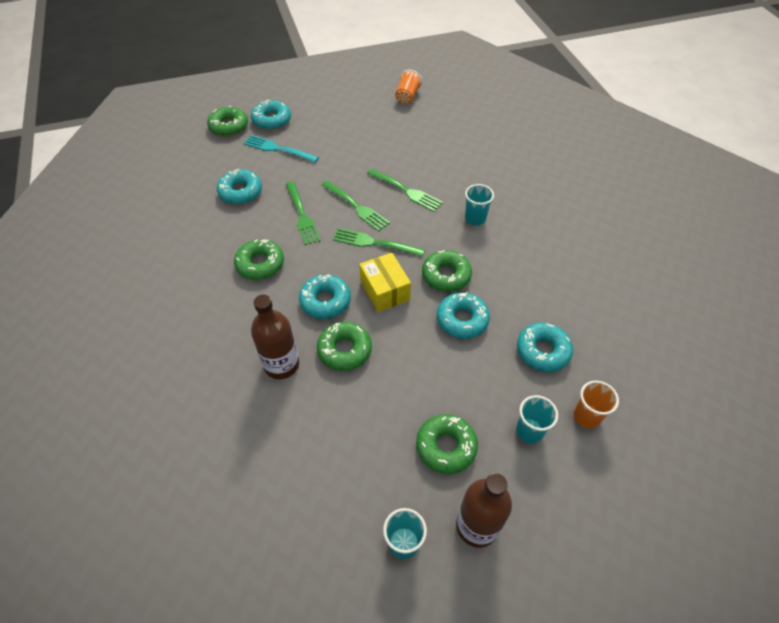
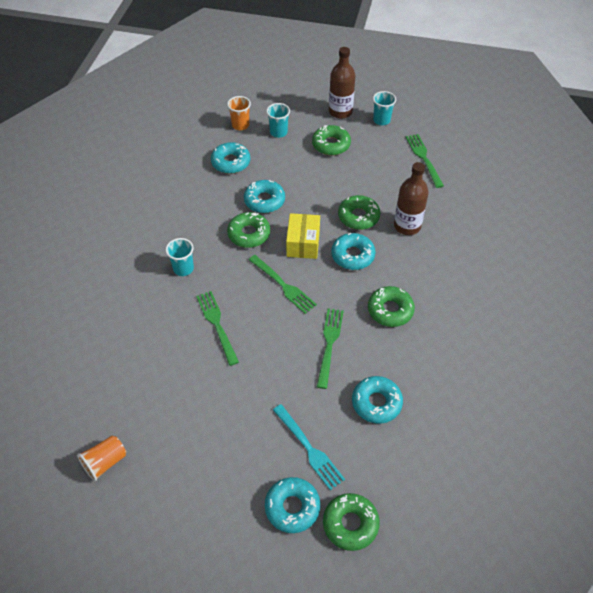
camera: 150 degrees left, 0 degrees up
green fork [322,180,390,231] -> green fork moved to [406,134,444,188]

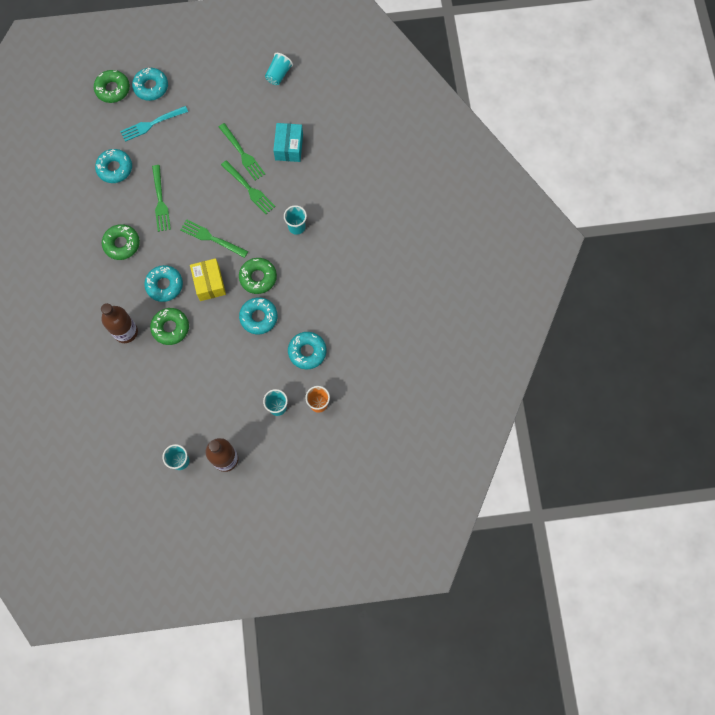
camera: 160 degrees right, 20 degrees up
orange cup [77,436,126,482] -> turquoise cup [265,53,293,85]
turquoise fork [273,404,345,490] -> turquoise fork turned 60 degrees counterclockwise [120,106,188,142]
green donut [312,125,351,155] -> none
green fork [406,134,444,188] -> green fork moved to [219,123,265,181]
none -> turquoise box [273,123,303,162]

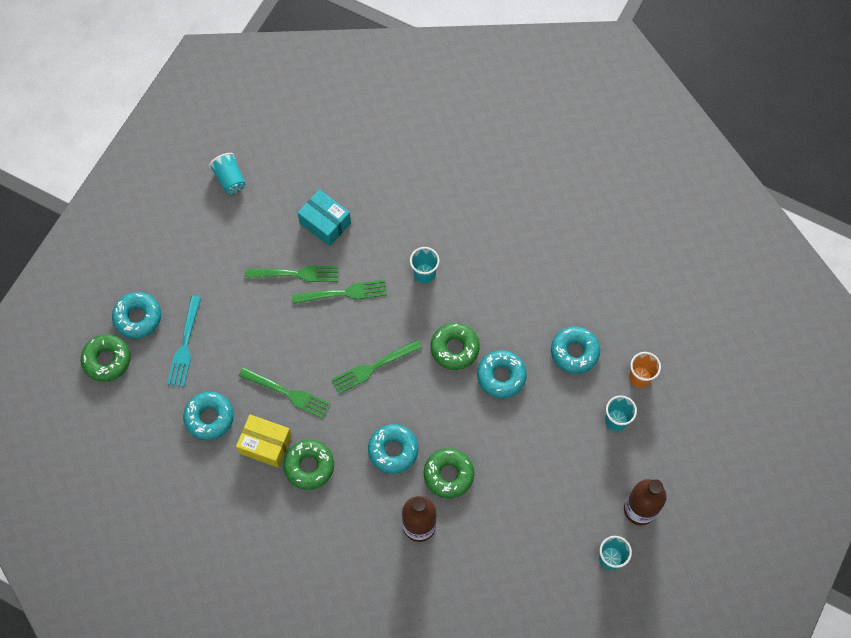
camera: 55 degrees left, 5 degrees down
yellow box [190,258,226,301] -> yellow box moved to [236,414,292,468]

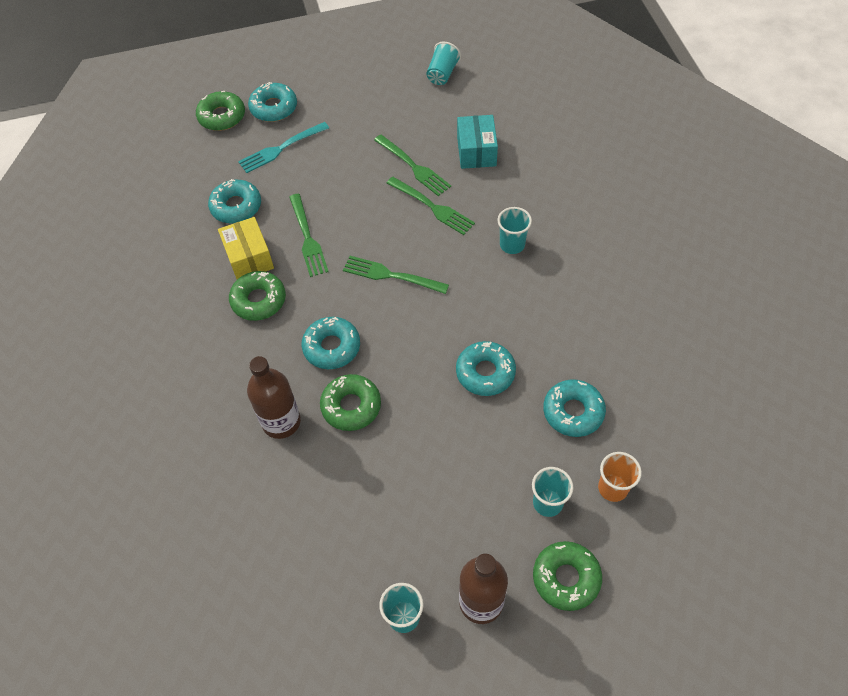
camera: 50 degrees right, 10 degrees down
green donut [431,323,480,370] -> green donut moved to [533,541,602,611]

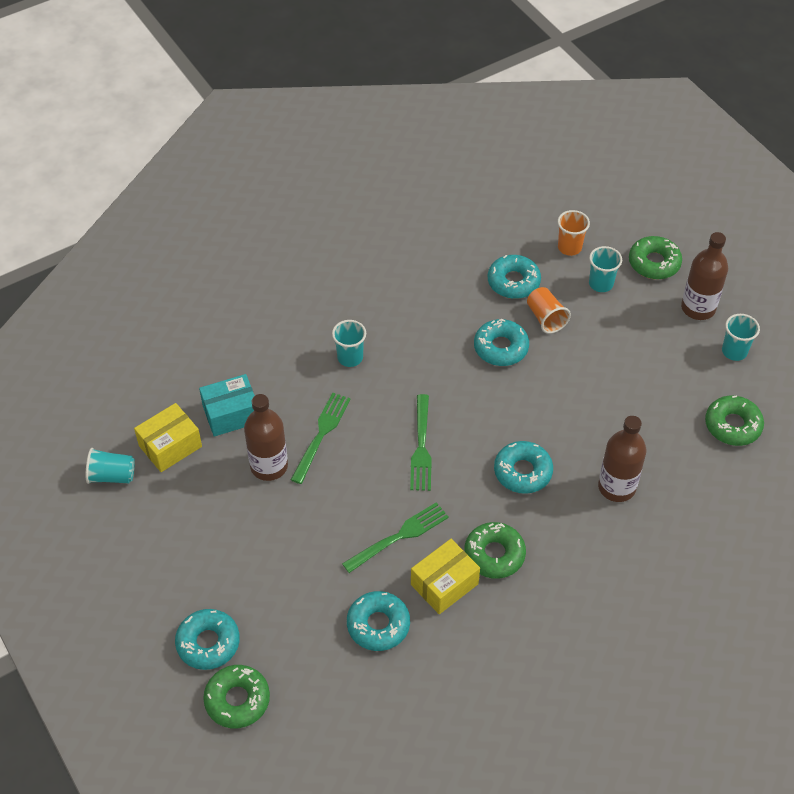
camera: 110 degrees left, 5 degrees down
turquoise fork [238,122,329,173] -> none
green donut [320,374,381,431] -> green donut moved to [705,395,764,446]
green fork [374,135,451,196] -> brown bottle [244,394,288,481]
none -> yellow box [134,403,202,472]
none -> orange cup [527,287,571,334]

